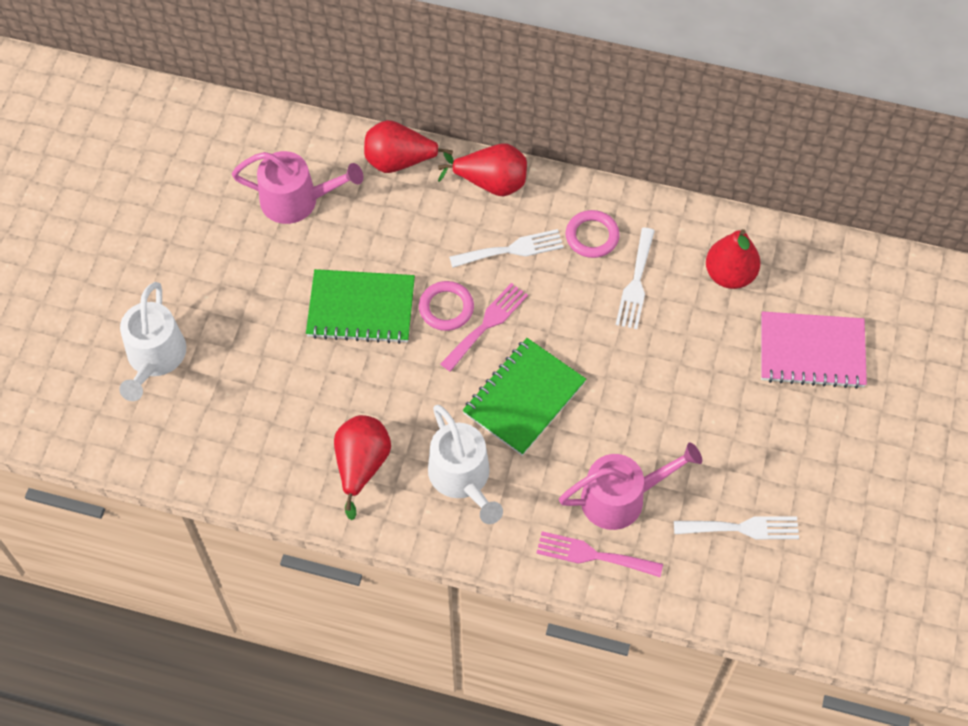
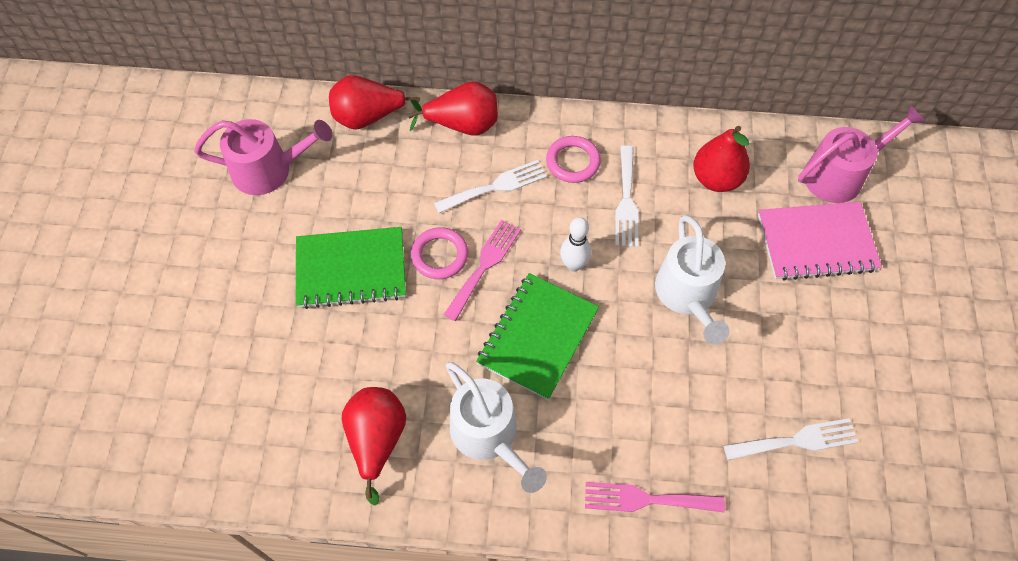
camera: 10 degrees left, 0 degrees up
white watering can [119,282,186,401] -> white watering can moved to [655,215,729,344]
pink watering can [559,442,702,530] -> pink watering can moved to [798,104,925,203]
none -> white bowling pin [560,217,591,271]

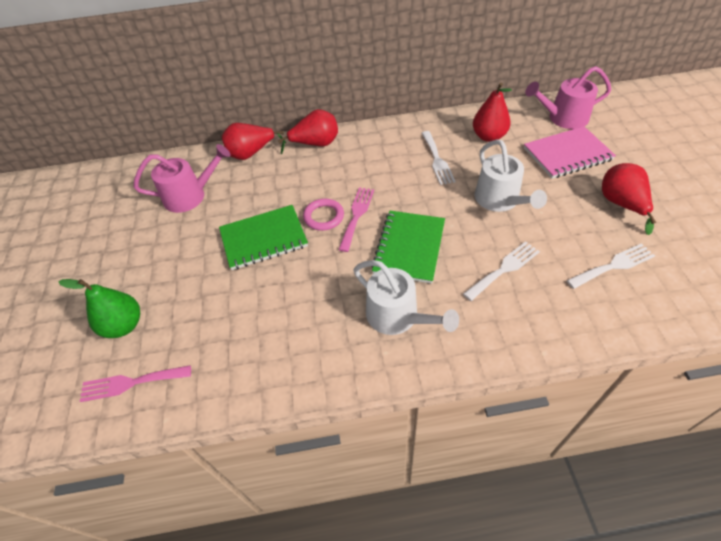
camera: 10 degrees left, 10 degrees down
red pear [342,387,406,505] -> red pear moved to [602,163,656,235]
white fork [434,160,547,213] -> white fork moved to [463,241,540,301]
pink ring [546,136,601,183] -> none
white bowling pin [560,217,591,271] -> none
pink fork [585,482,725,513] -> pink fork moved to [80,365,191,402]
pink watering can [798,104,925,203] -> pink watering can turned 150 degrees counterclockwise [525,66,611,129]
none -> green pear [58,279,140,338]

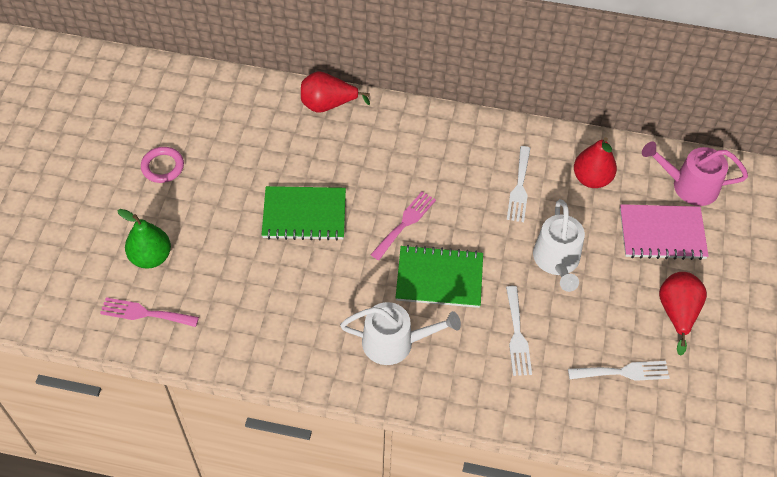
camera: 15 degrees right, 5 degrees up
pink watering can [134,144,231,213] -> none
red pear [278,109,338,154] -> none
pink ring [303,199,344,231] -> pink ring moved to [141,147,184,183]
white watering can [353,260,459,335] -> white watering can turned 60 degrees counterclockwise [340,302,461,365]
green notebook [372,211,445,284] -> green notebook turned 60 degrees clockwise [396,245,483,308]
white fork [463,241,540,301] -> white fork turned 105 degrees clockwise [506,286,532,376]

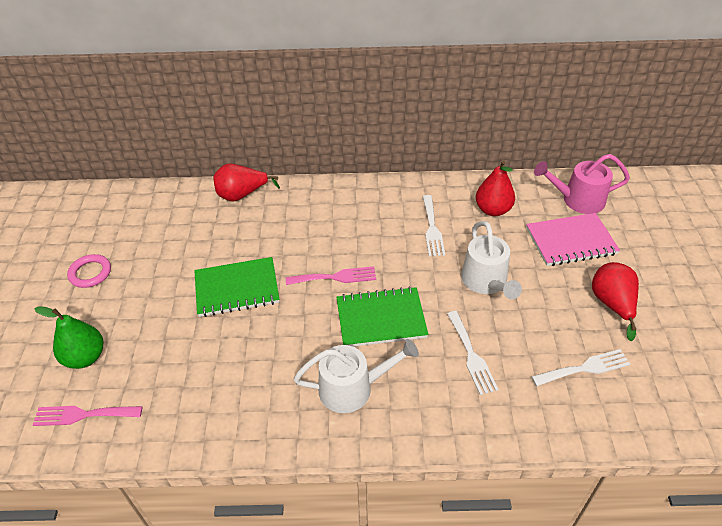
camera: 10 degrees left, 10 degrees down
pink fork [371,191,436,260] -> pink fork turned 60 degrees clockwise [286,266,376,285]

